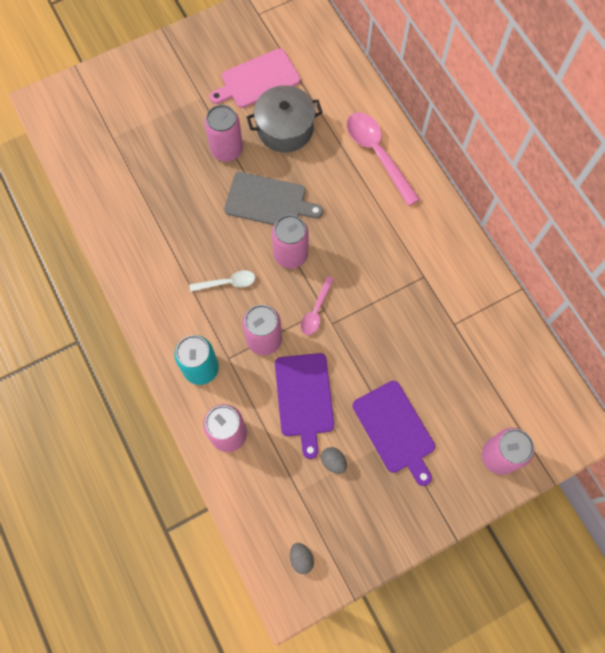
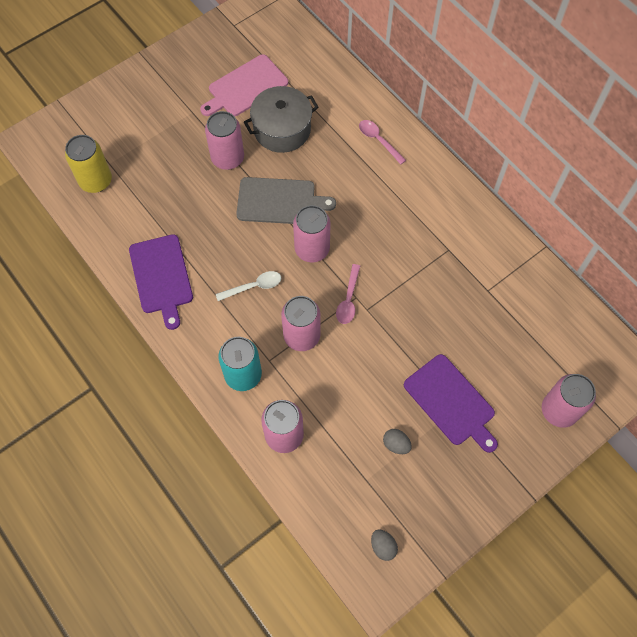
camera: 10 degrees left, 5 degrees down
purple cutting board [275,353,334,459] -> purple cutting board moved to [129,234,193,330]
pink spoon [347,112,420,206] -> pink spoon [359,120,406,165], size x0.55
none -> yellow can [65,135,112,193]

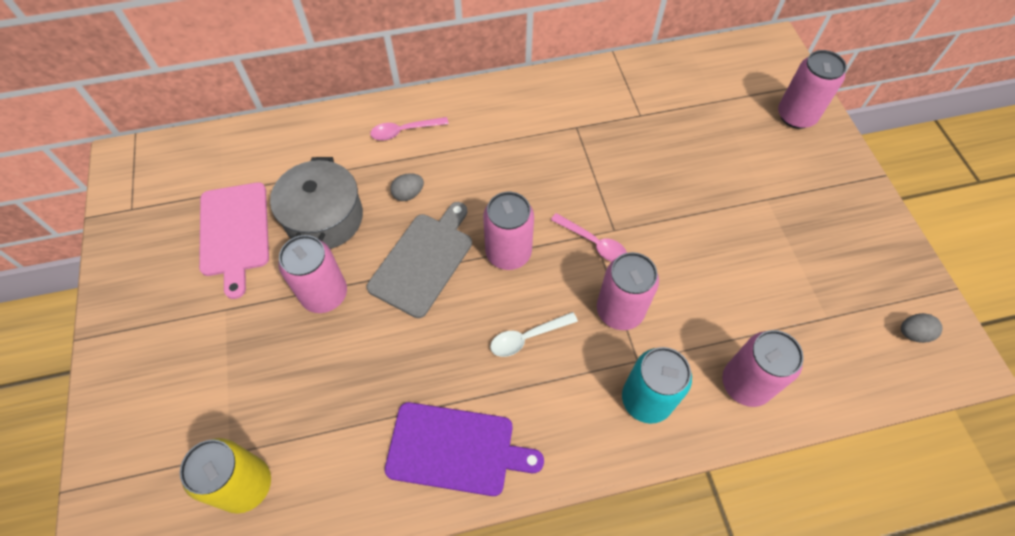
camera: 65 degrees left, 5 degrees down
white spoon [216,271,281,301] -> white spoon turned 120 degrees counterclockwise [490,312,578,357]
grey egg [383,429,412,454] -> grey egg moved to [390,173,424,201]
purple cutting board [404,354,498,453] -> none

